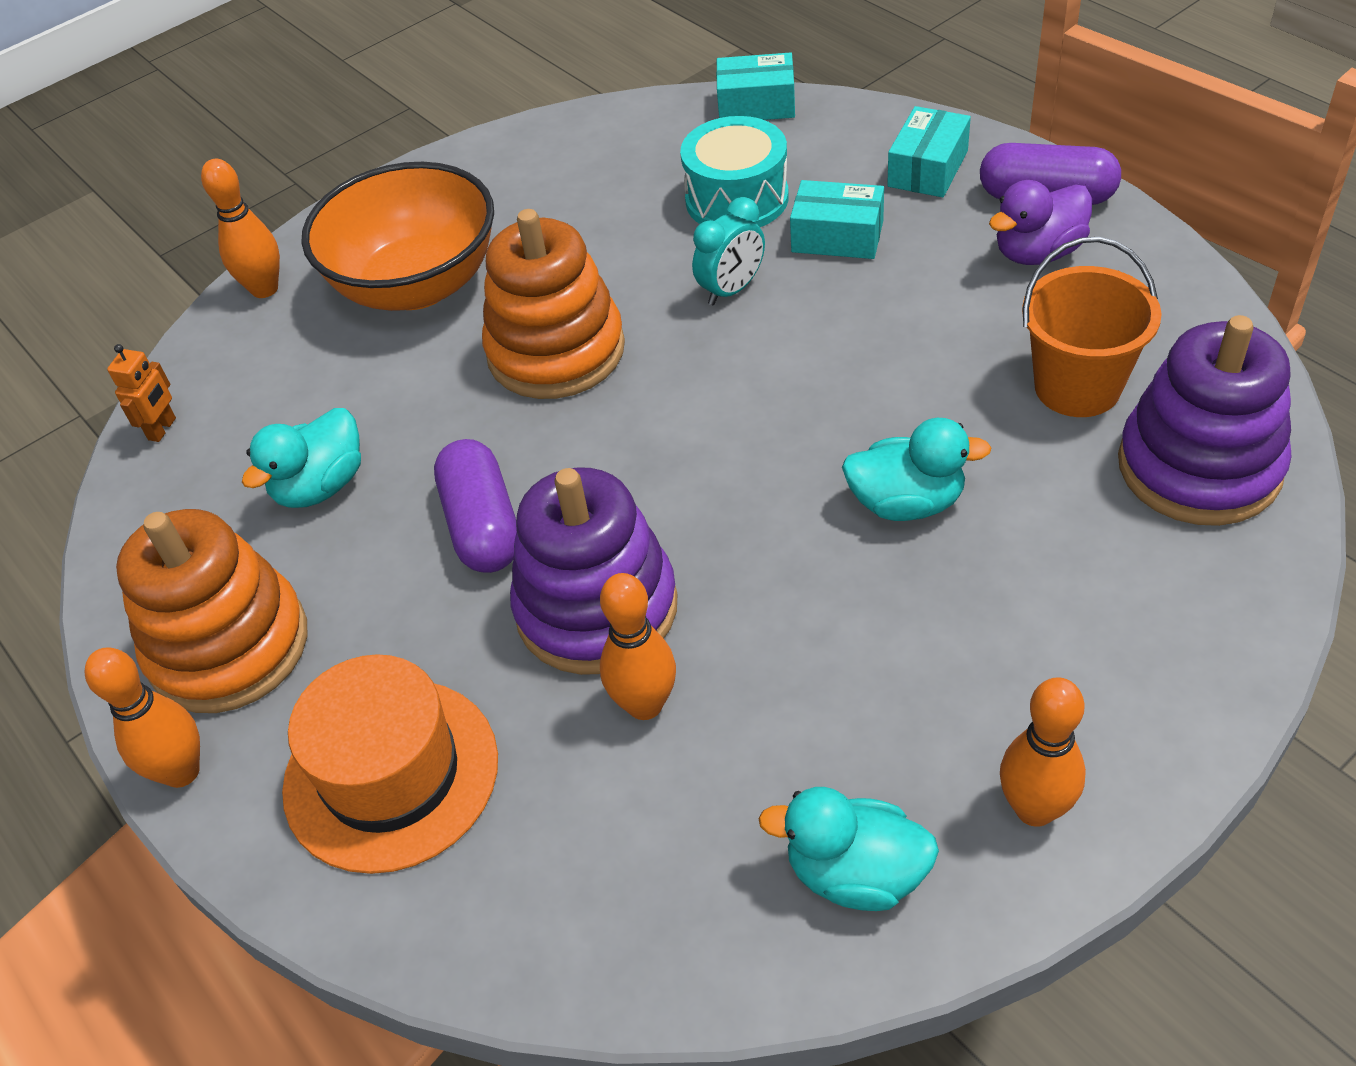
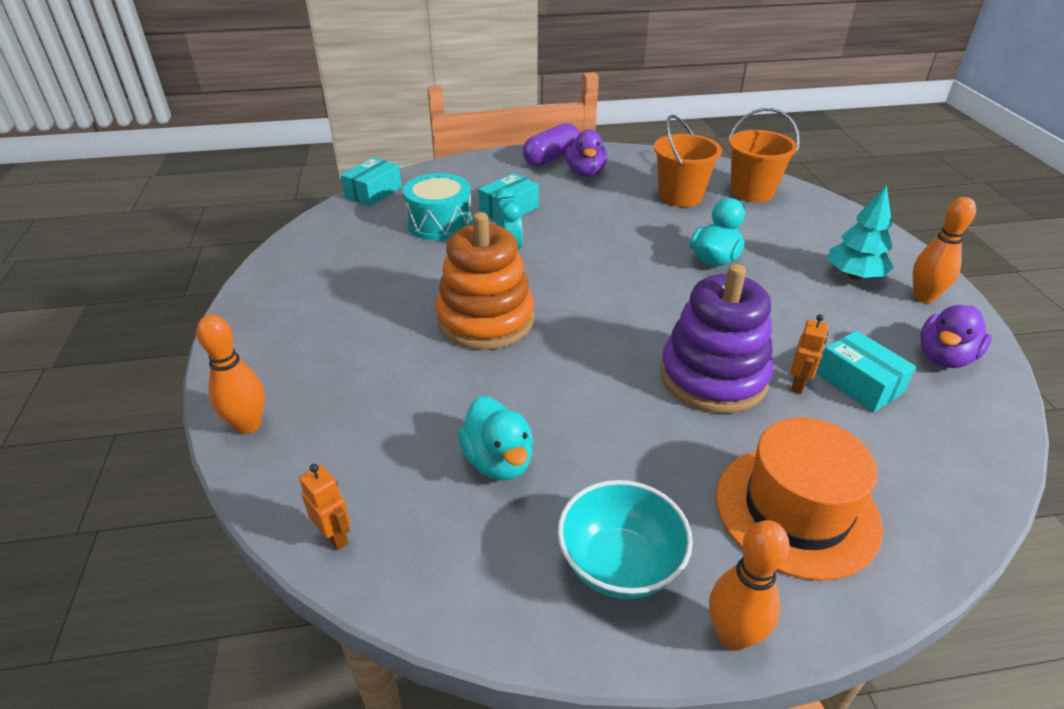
camera: 65 degrees left, 10 degrees down
orange stacking toy [116,509,307,713] -> turquoise bowl [558,480,693,599]
orange bowl [301,162,494,311] -> none
purple capsule [434,439,517,573] -> none
orange bowling pin [600,573,676,720] -> orange robot [790,314,828,394]
turquoise duck [758,787,939,911] -> purple duck [920,305,992,368]
turquoise box [887,106,971,197] -> turquoise box moved to [816,330,916,412]
purple stacking toy [1118,315,1291,526] -> orange bucket [728,108,800,202]
none -> turquoise tree [828,185,894,280]

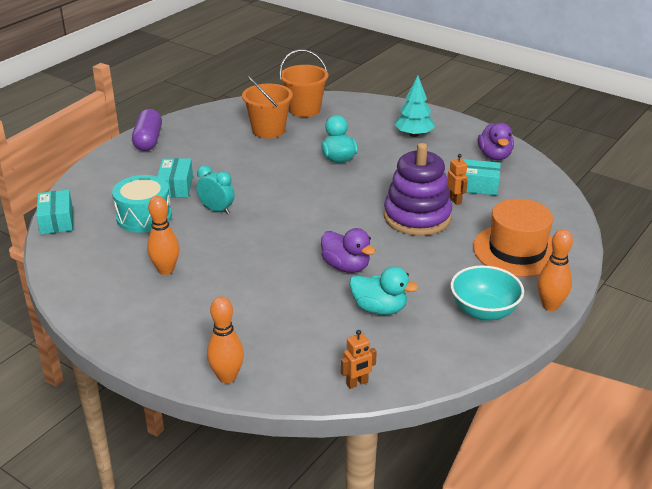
camera: 45 degrees left, 5 degrees down
orange robot [299,464,350,550] -> orange robot turned 150 degrees clockwise [341,330,377,389]
orange stacking toy [436,212,534,350] -> none
purple duck [566,130,607,177] -> purple duck moved to [321,228,376,273]
orange bowling pin [913,197,976,303] -> orange bowling pin moved to [147,196,179,275]

